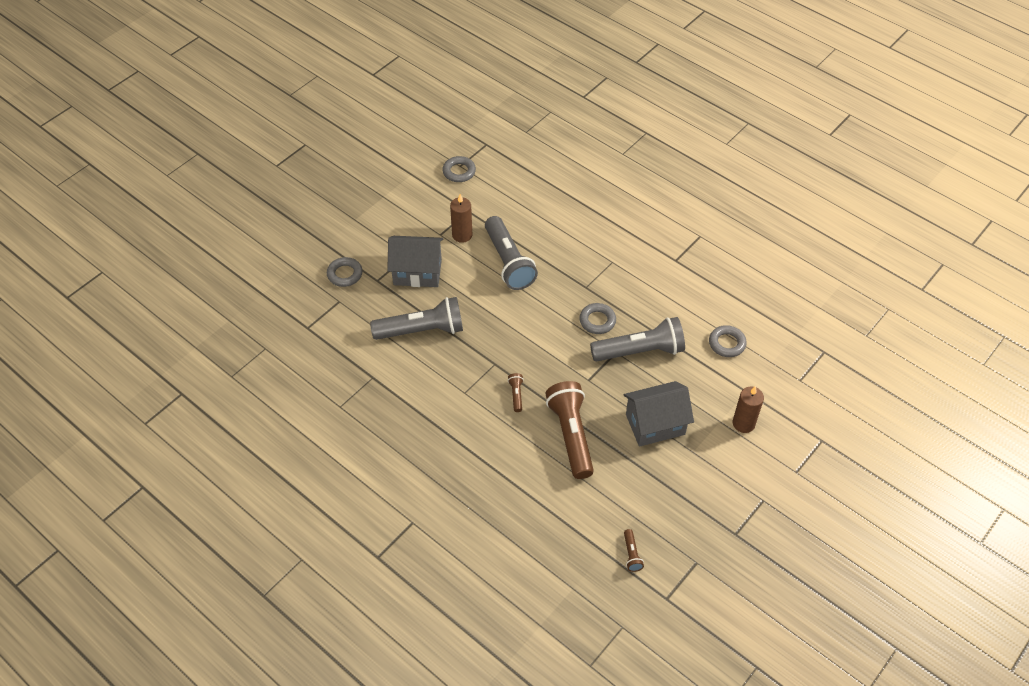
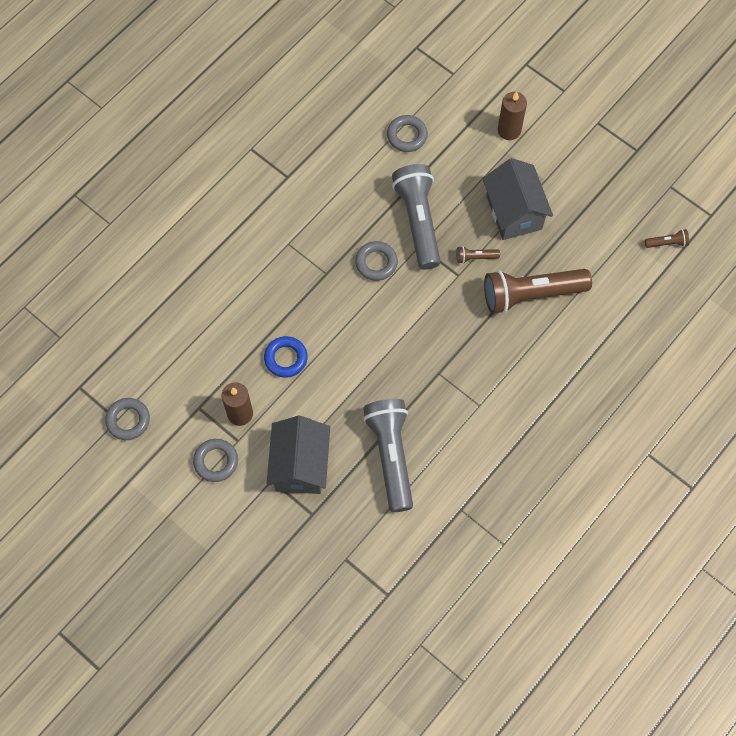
camera: 90 degrees left, 15 degrees up
grey ring [327,257,363,287] -> grey ring moved to [193,439,238,482]
grey flashlight [485,216,538,290] -> blue ring [264,336,308,378]
brown flashlight [508,373,524,412] -> brown flashlight moved to [457,246,500,264]

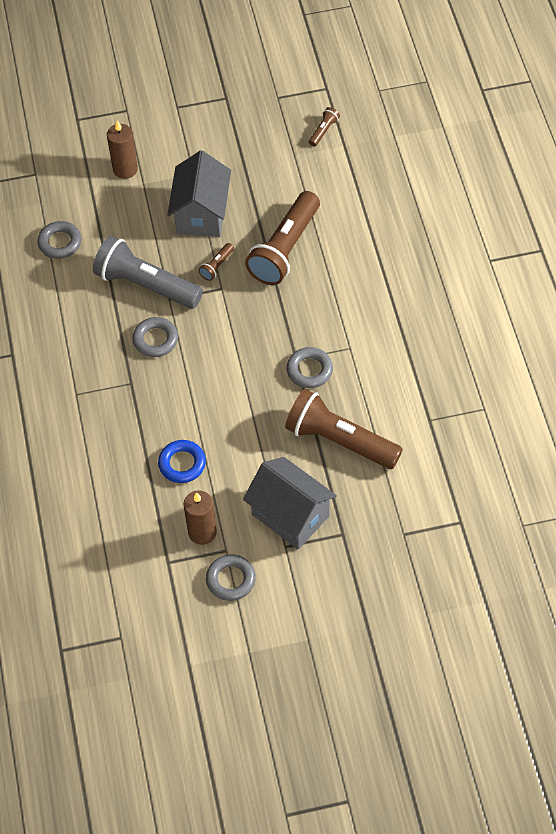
camera: 50 degrees left, 10 degrees down
grey ring [105,398,150,440] -> grey ring moved to [287,347,333,388]
grey flashlight [363,399,413,512] -> brown flashlight [285,389,403,469]
grey house [482,158,553,240] -> grey house turned 75 degrees clockwise [167,150,231,237]

